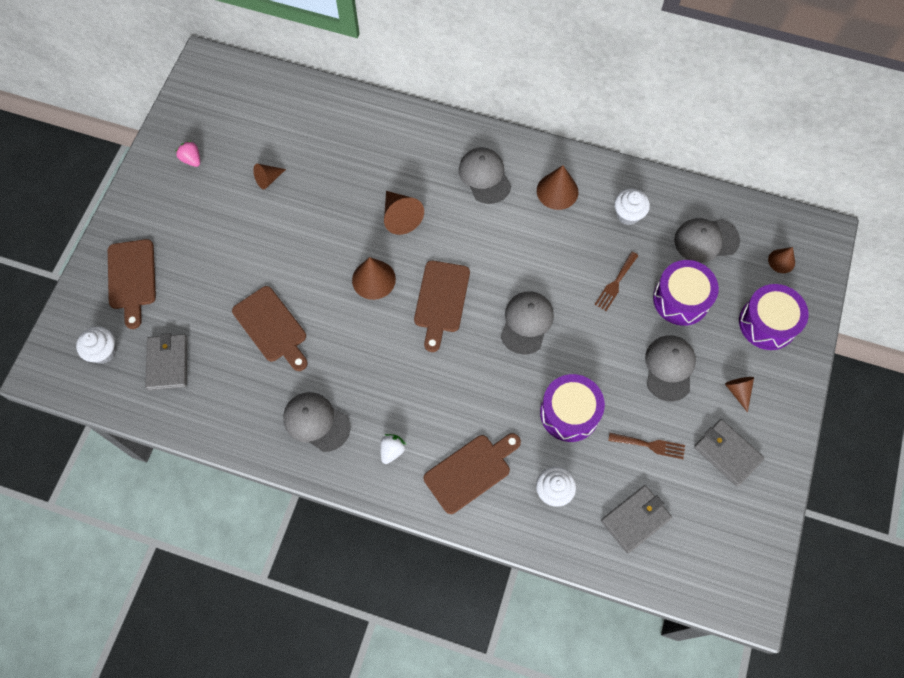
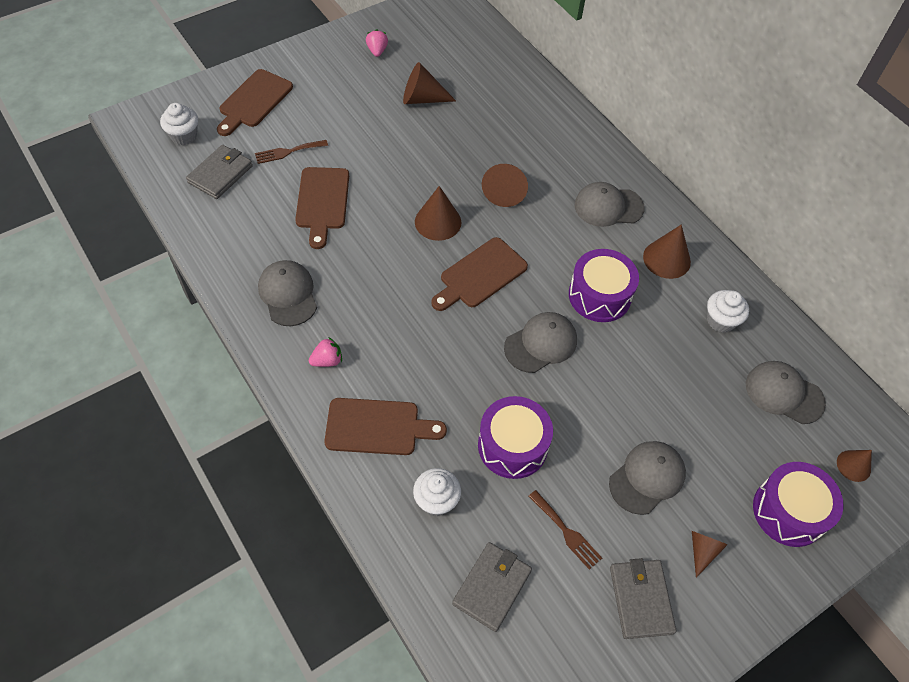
camera: 35 degrees right, 10 degrees down
brown cone [253,164,286,189] -> brown cone [403,62,456,104], size x1.61
white strawberry [380,434,406,464] -> pink strawberry [309,338,342,367]
grey cap [459,148,511,204] -> grey cap turned 105 degrees counterclockwise [575,182,645,227]
brown fork [595,252,639,311] -> brown fork moved to [255,140,328,164]
grey wallet [601,485,672,554] -> grey wallet turned 60 degrees counterclockwise [452,542,532,632]
purple drum [653,260,719,326] -> purple drum moved to [569,249,639,322]

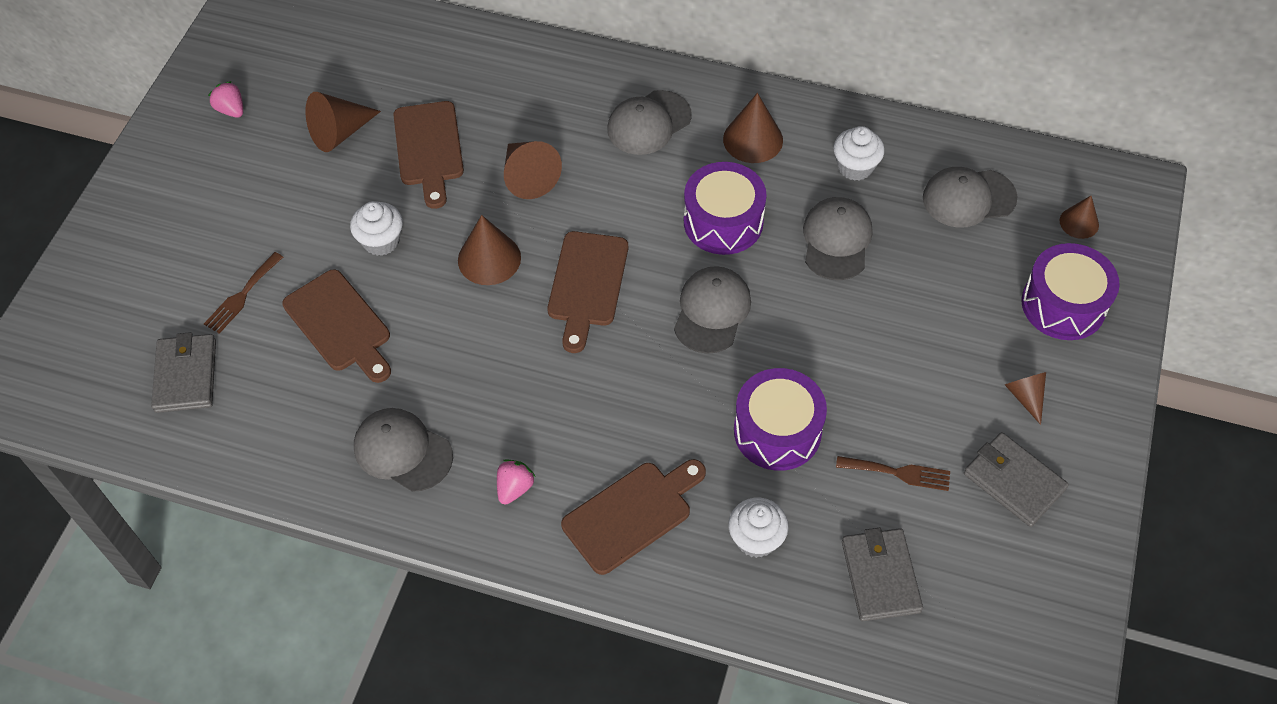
camera: 35 degrees left, 0 degrees up
white cupcake [160,103,198,145] -> white cupcake moved to [350,201,403,256]
brown cutting board [217,69,293,136] -> brown cutting board moved to [394,101,464,209]
grey cap [609,441,686,515] -> grey cap moved to [803,197,872,280]

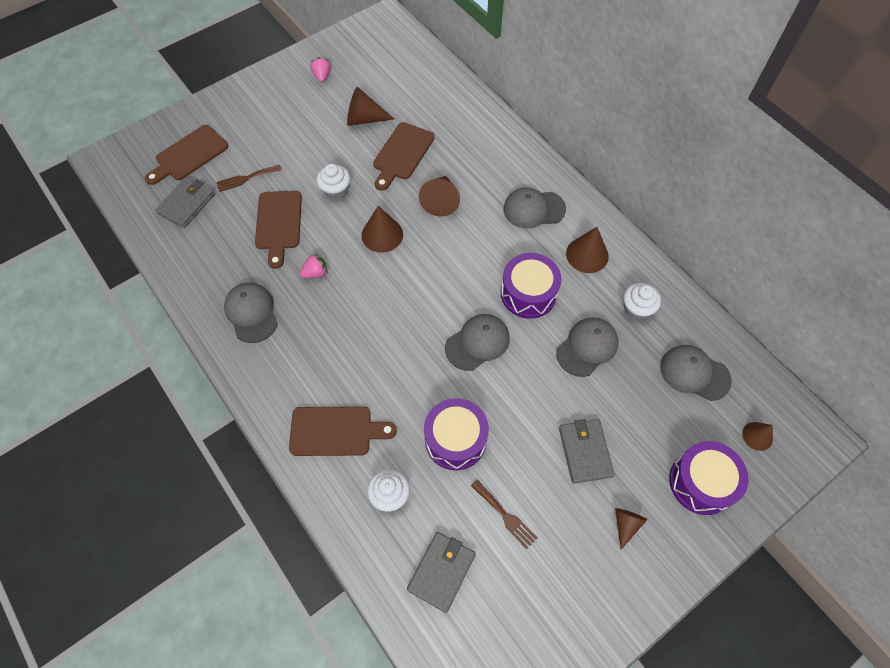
camera: 35 degrees right, 5 degrees up
pink strawberry [497,459,535,504] -> pink strawberry moved to [300,254,328,278]
brown cutting board [547,231,628,353] -> brown cutting board moved to [145,125,228,185]
grey wallet [964,432,1069,527] -> grey wallet moved to [559,419,615,484]

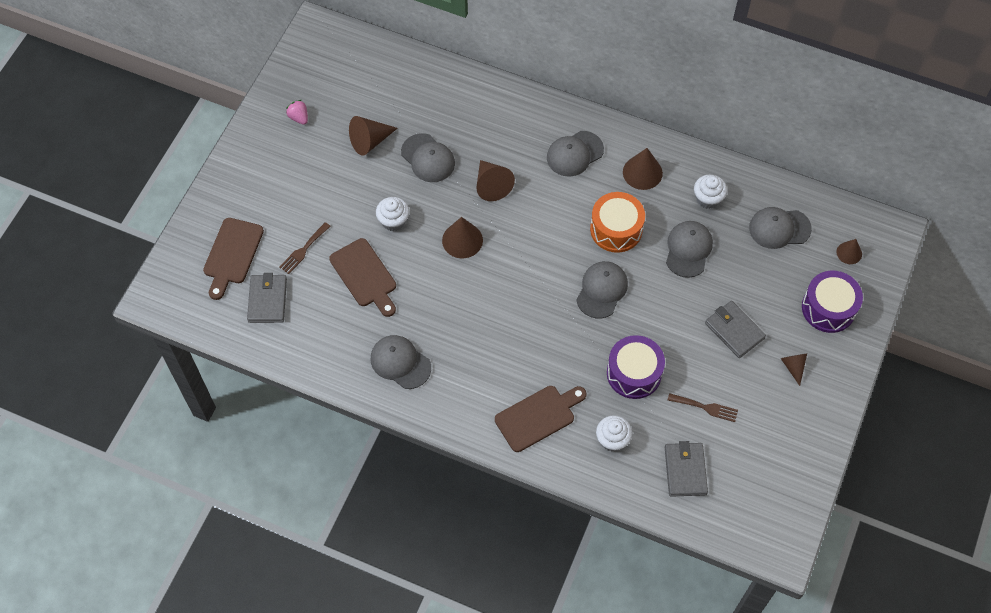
camera: 30 degrees left, 0 degrees up
pink strawberry [300,254,328,278] -> none
brown cutting board [373,122,434,191] -> grey cap [401,133,455,182]
purple drum [501,253,561,319] -> orange drum [590,192,645,253]

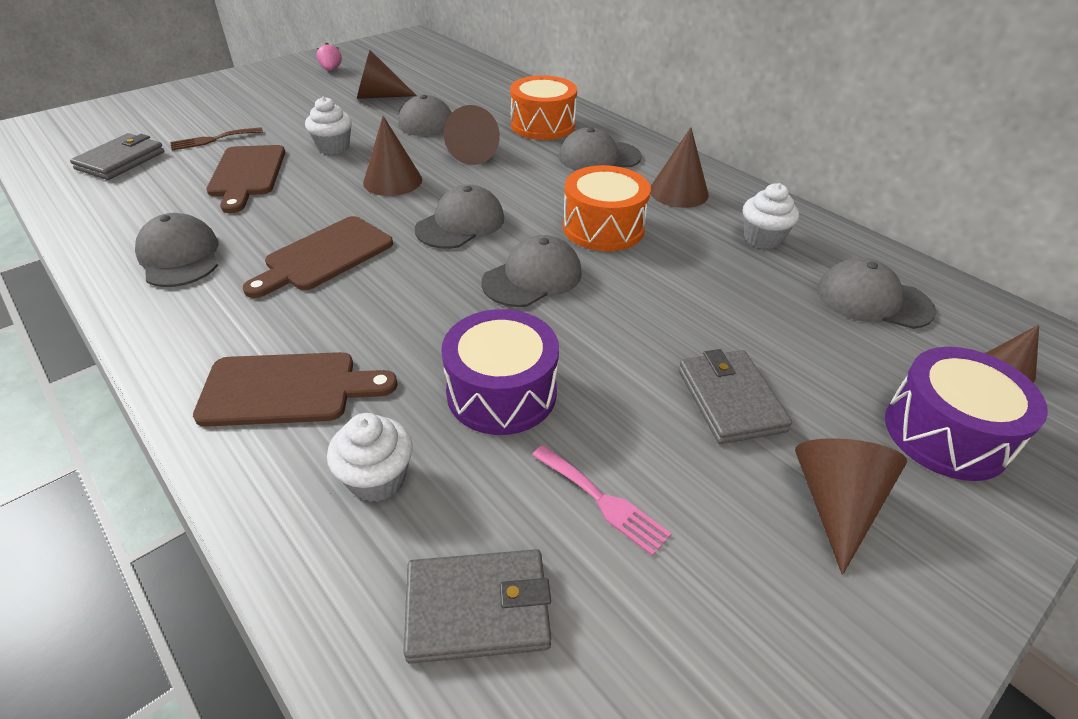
camera: 25 degrees right, 20 degrees down
brown cutting board [203,218,264,300] -> brown cutting board moved to [243,216,393,298]
grey wallet [665,441,708,497] -> grey wallet turned 60 degrees clockwise [403,549,551,664]
grey cap [666,221,713,278] -> grey cap moved to [415,184,504,249]
brown fork [668,393,738,422] -> pink fork [532,445,672,556]
brown cone [781,354,807,386] -> brown cone [795,438,907,575], size x1.61
none -> orange drum [510,75,577,140]

